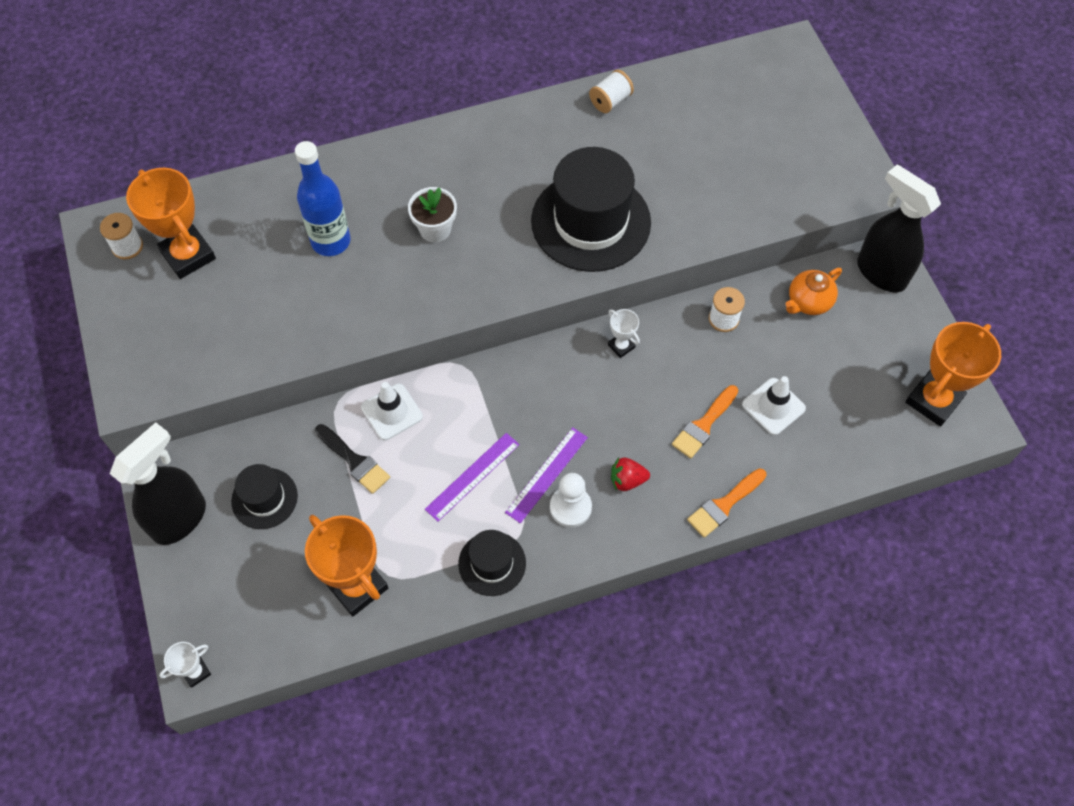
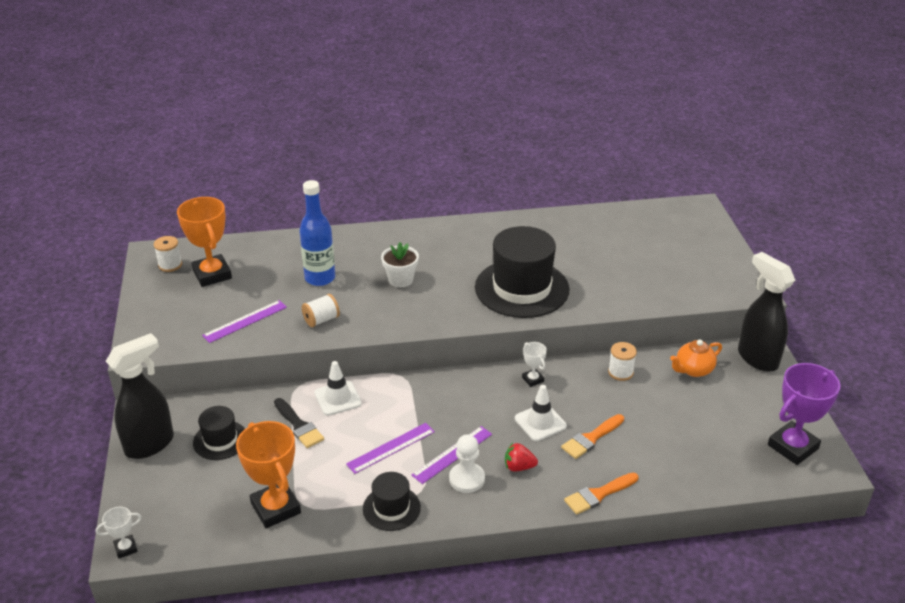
camera: 10 degrees right, 25 degrees down
white spool [589,70,634,113] -> white spool moved to [302,294,340,327]
white traffic cone [742,376,806,435] -> white traffic cone moved to [515,385,567,441]
orange trophy [905,322,1001,426] -> purple trophy [768,363,841,465]
none -> purple ruler [202,300,287,343]

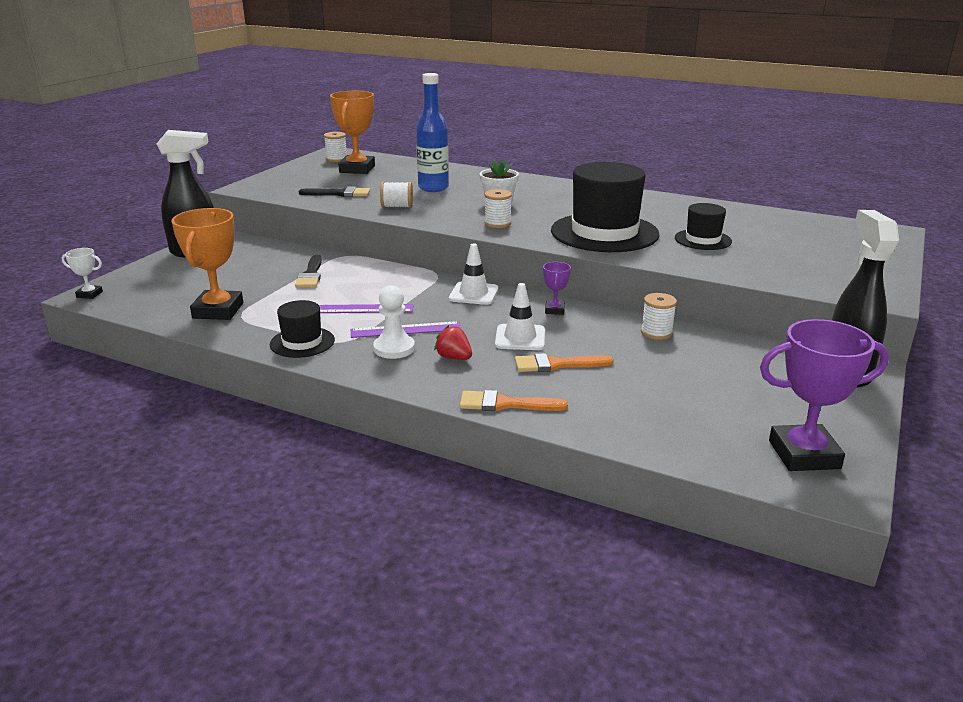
camera: 35 degrees right, 10 degrees down
black hat [193,406,245,460] -> black hat moved to [675,203,732,250]
purple ruler [202,300,287,343] -> black brush [299,187,370,197]
white traffic cone [315,361,362,416] -> white traffic cone moved to [449,244,498,305]
white trophy [522,342,547,387] -> purple trophy [543,262,571,315]
orange teapot [670,339,722,377] -> none
none -> white spool [484,189,512,228]

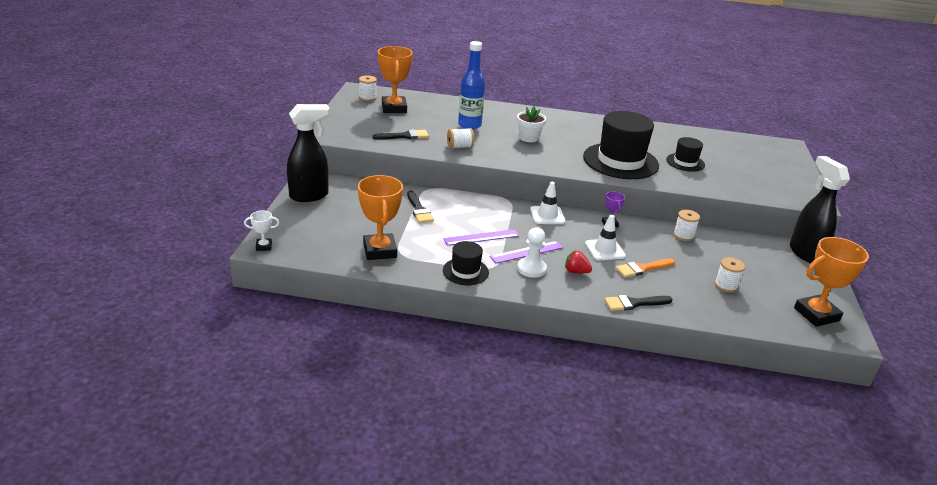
camera: 20 degrees left, 5 degrees up
orange brush [460,390,568,411] -> black brush [604,295,673,311]
white spool [484,189,512,228] -> white spool moved to [715,257,745,293]
purple trophy [760,319,889,471] -> orange trophy [794,237,869,327]

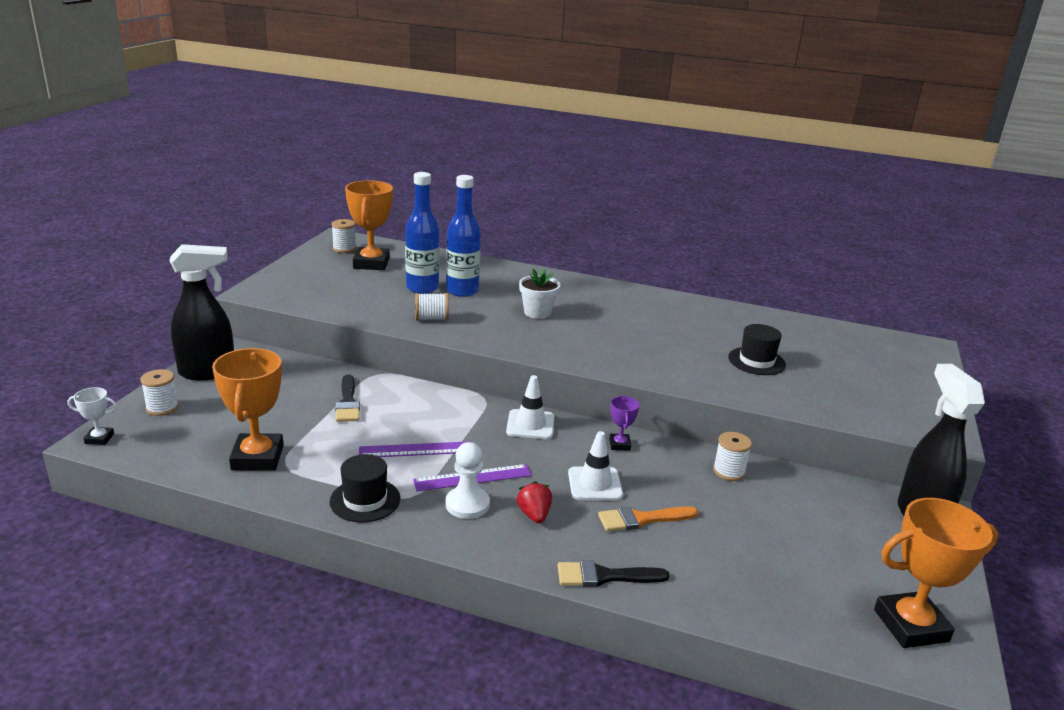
camera: 10 degrees right, 5 degrees down
black brush [373,129,429,140] -> none
red strawberry [565,250,592,273] -> red strawberry turned 45 degrees clockwise [517,481,552,523]
black hat [583,111,659,179] -> none
white spool [715,257,745,293] -> white spool moved to [140,369,179,416]
none -> blue bottle [405,172,440,294]

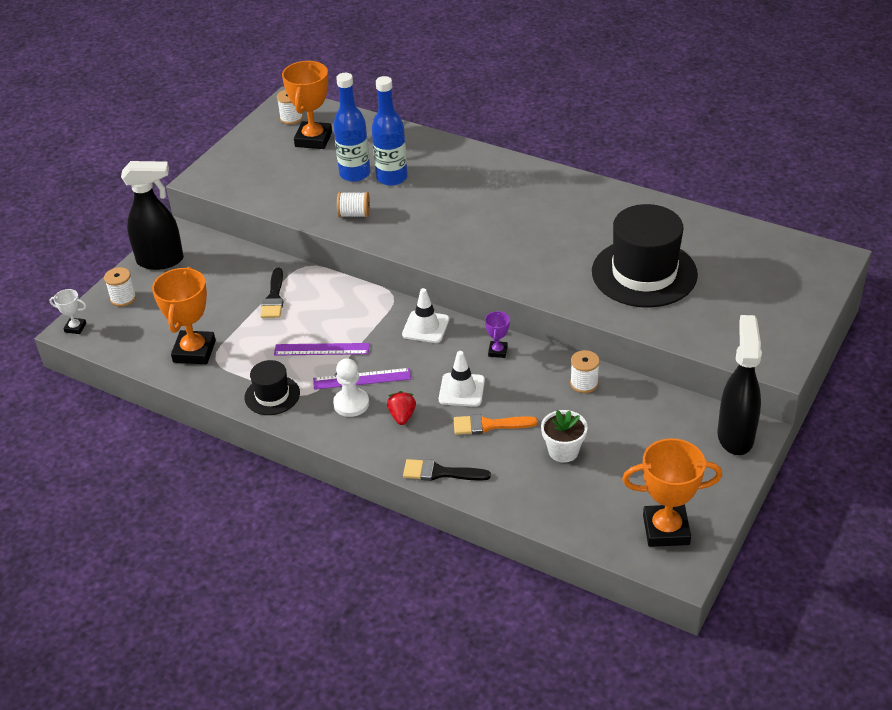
camera: 15 degrees right, 15 degrees up
white flower pot [519,268,560,319] -> white flower pot moved to [541,410,588,463]
black hat [728,324,786,375] -> black hat [592,204,698,308], size x1.96

